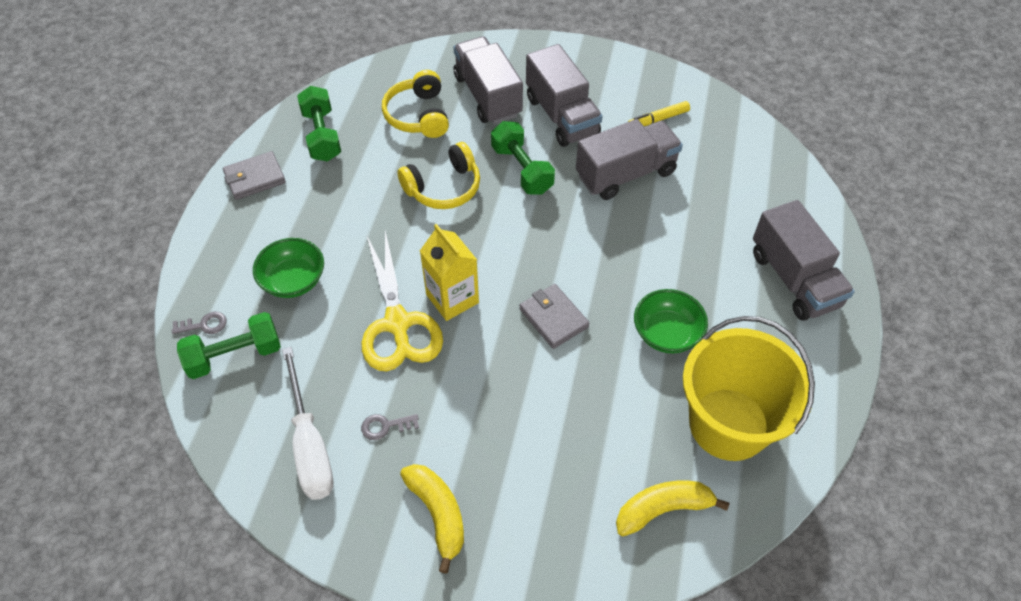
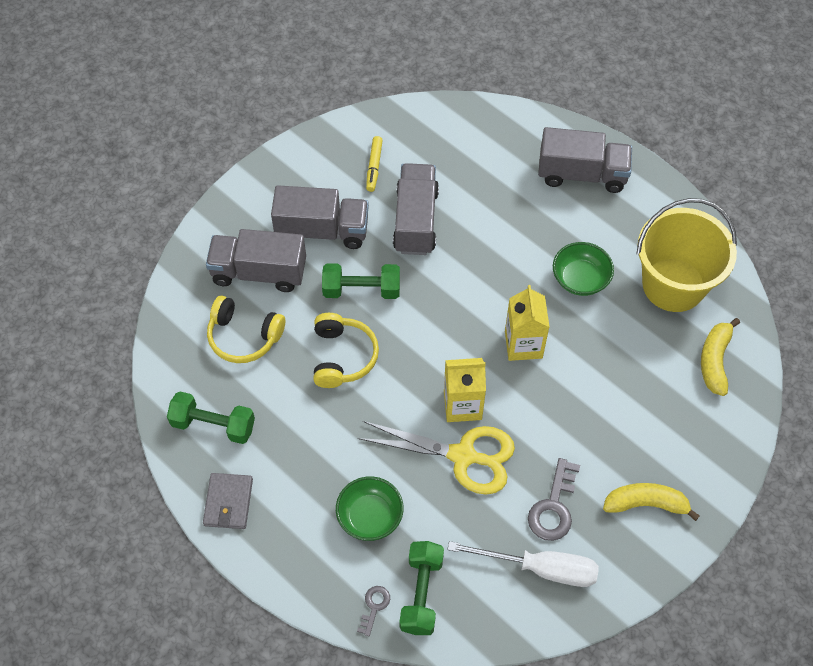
camera: 60 degrees left, 5 degrees up
grey key [361,414,419,440] -> grey key [528,458,580,541], size x1.78
grey wallet [519,284,589,349] -> yellow carton [505,285,549,361]

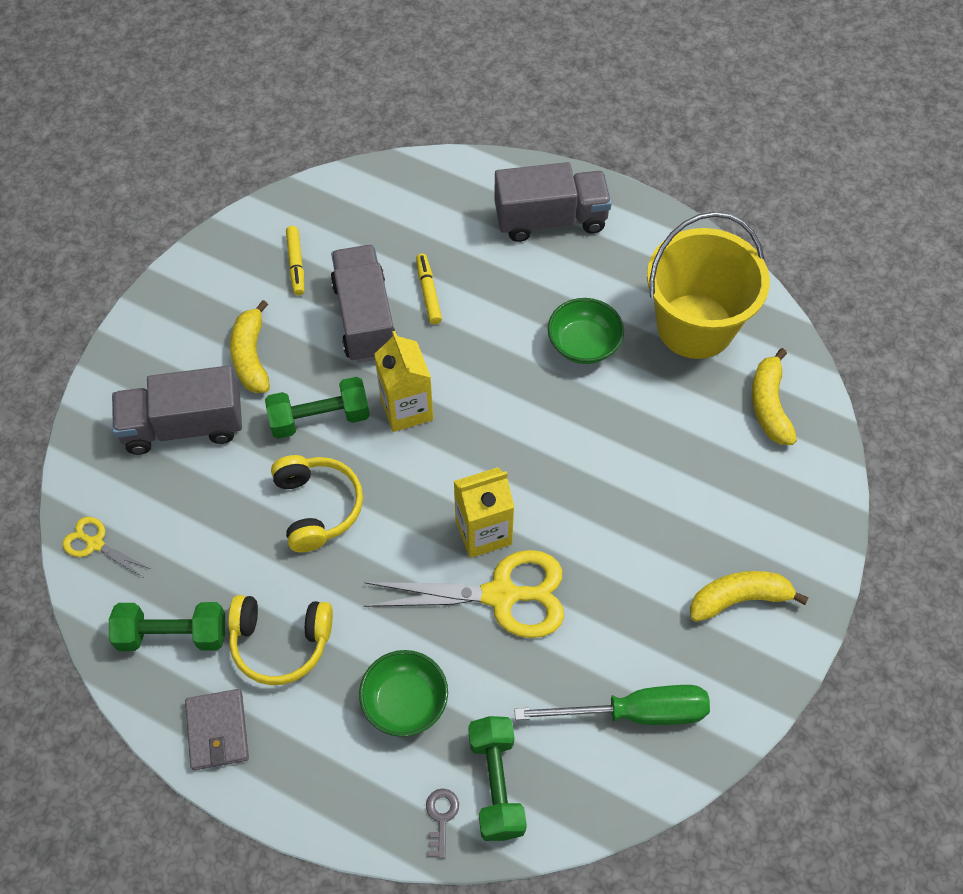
camera: 15 degrees left, 0 degrees up
yellow headphones [207,296,285,363] -> yellow headphones moved to [228,595,333,685]
grey truck [271,185,369,249] -> yellow banana [230,300,270,393]
white screwdriver [447,541,599,587] -> green screwdriver [514,685,710,725]
yellow carton [505,285,549,361] -> yellow carton moved to [374,331,433,432]
grey key [528,458,580,541] -> none
none -> yellow scissors [62,517,150,577]
none -> yellow marker [416,254,442,324]

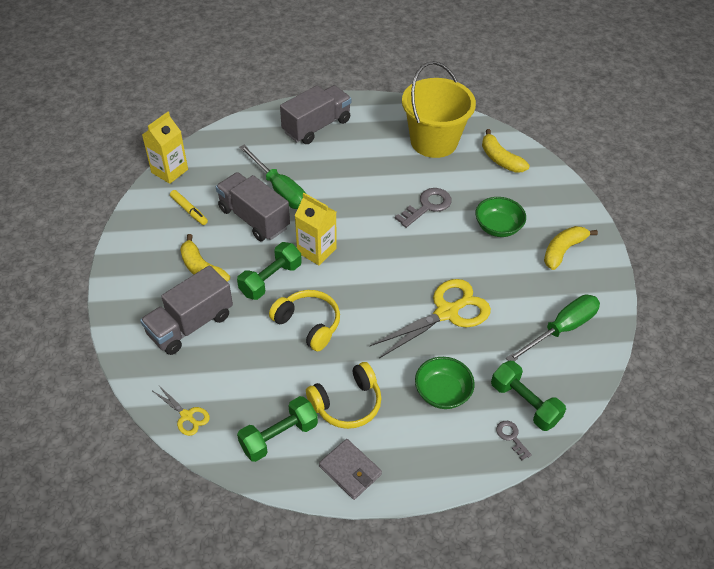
camera: 35 degrees left, 10 degrees down
yellow scissors [62,517,150,577] -> yellow scissors turned 135 degrees counterclockwise [153,386,210,436]
yellow marker [416,254,442,324] -> green screwdriver [239,145,305,209]
yellow carton [454,467,514,558] -> yellow carton moved to [142,112,188,184]
green bowl [548,298,624,364] -> green bowl moved to [475,197,526,237]
none -> grey key [395,188,452,228]

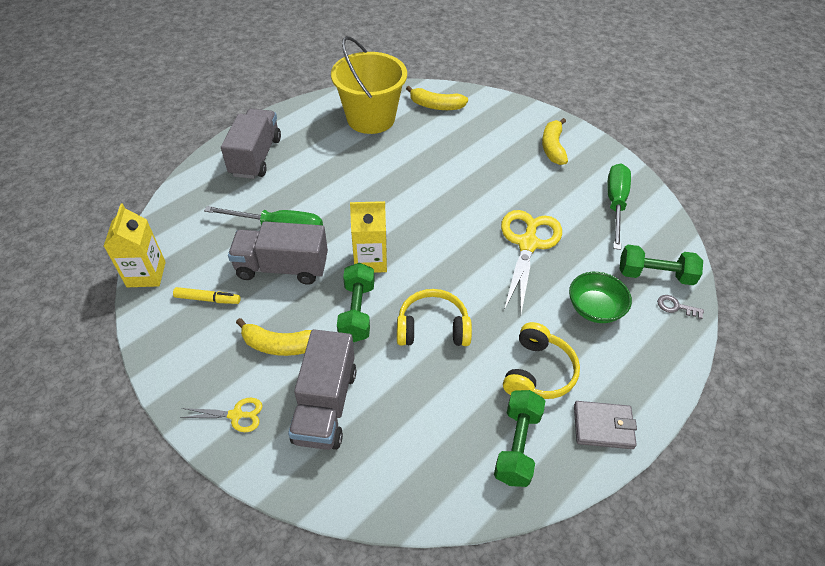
camera: 40 degrees left, 0 degrees up
yellow scissors [153,386,210,436] -> yellow scissors moved to [180,398,263,432]
grey key [395,188,452,228] -> none
green bowl [475,197,526,237] -> none

